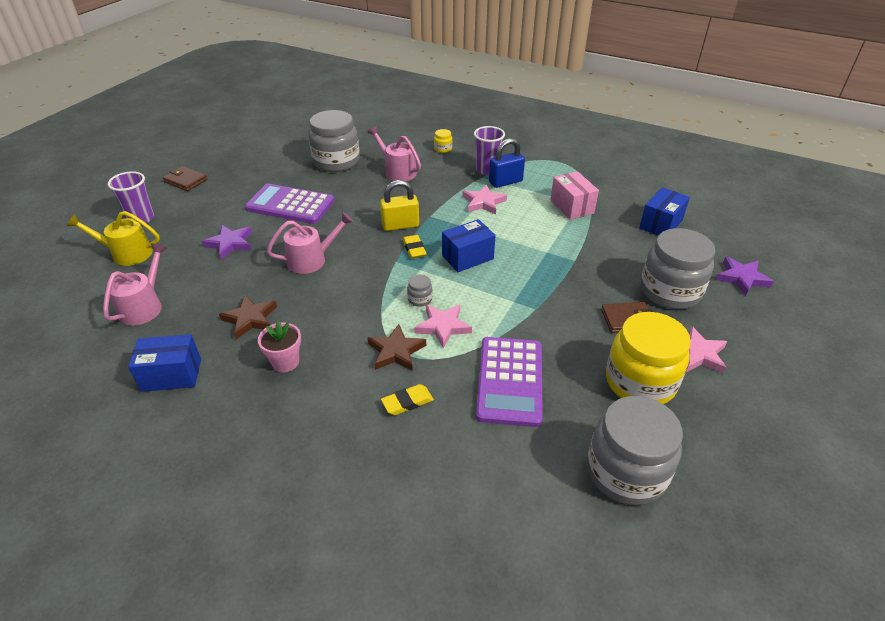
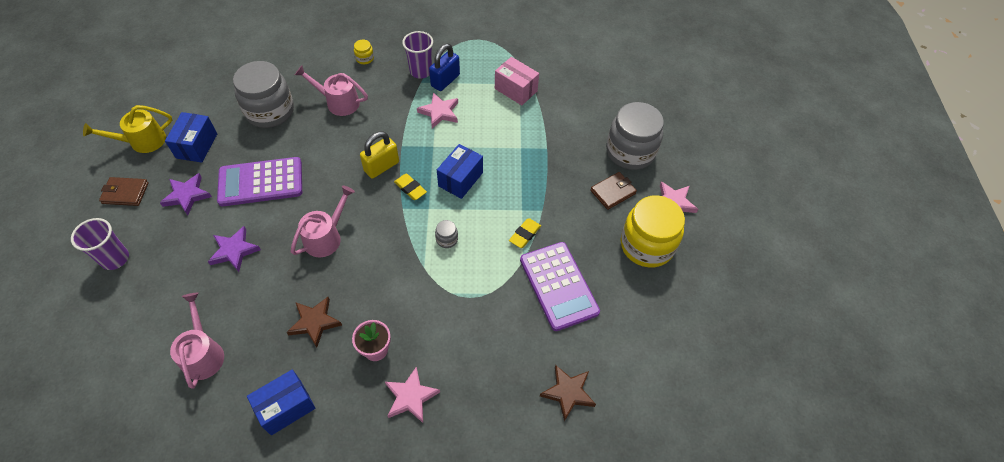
camera: 30 degrees left, 15 degrees up
yellow watering can [67,211,160,266] -> yellow watering can moved to [83,105,172,153]
brown star [368,324,426,371] -> brown star moved to [540,365,596,422]
yellow eraser [381,384,434,415] -> yellow eraser moved to [509,218,541,248]
pink star [414,304,472,348] -> pink star moved to [385,367,440,423]
grey jar [587,396,683,505] -> none
blue box [639,187,690,236] -> blue box moved to [165,112,217,163]
purple star [716,257,774,296] -> purple star moved to [160,173,212,215]

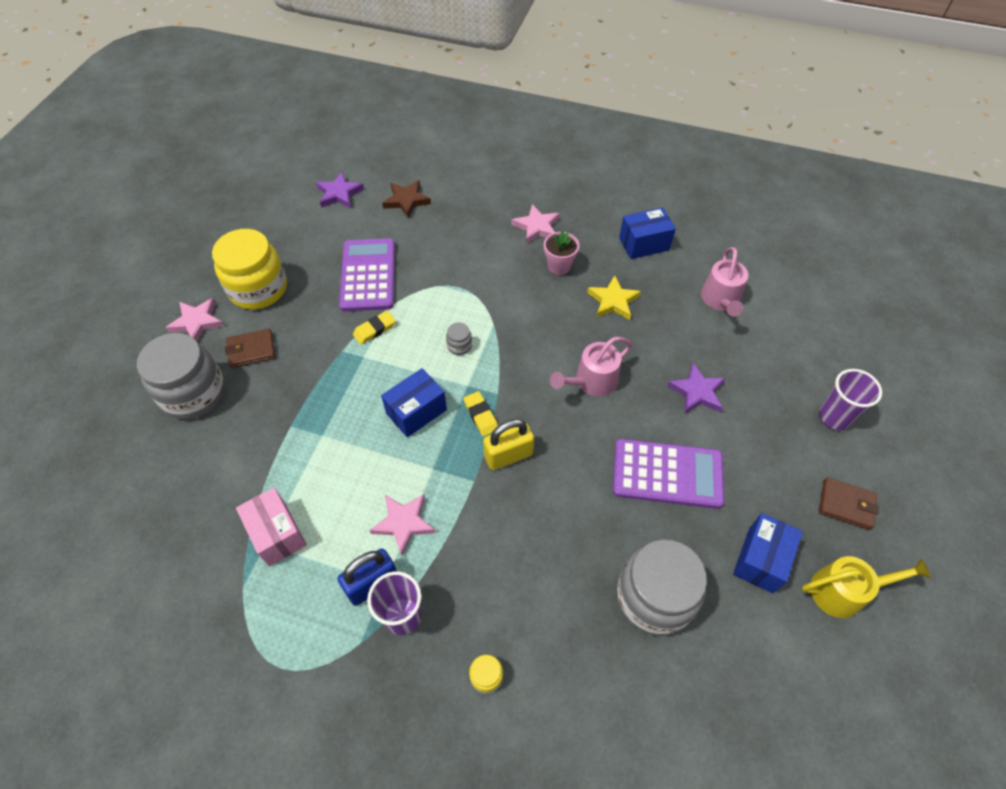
camera: 160 degrees left, 0 degrees up
purple star [160,173,212,215] -> purple star moved to [316,172,364,208]
brown star [287,297,342,348] -> yellow star [587,275,641,320]
pink watering can [295,65,368,116] -> none

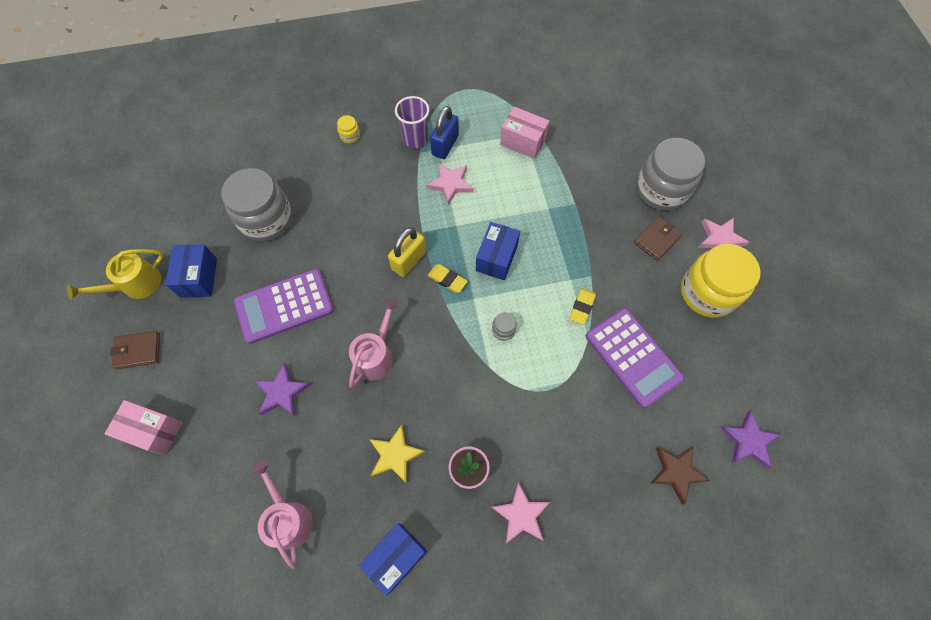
camera: 150 degrees right, 10 degrees up
purple cup [819,369,882,430] -> pink box [104,400,183,455]

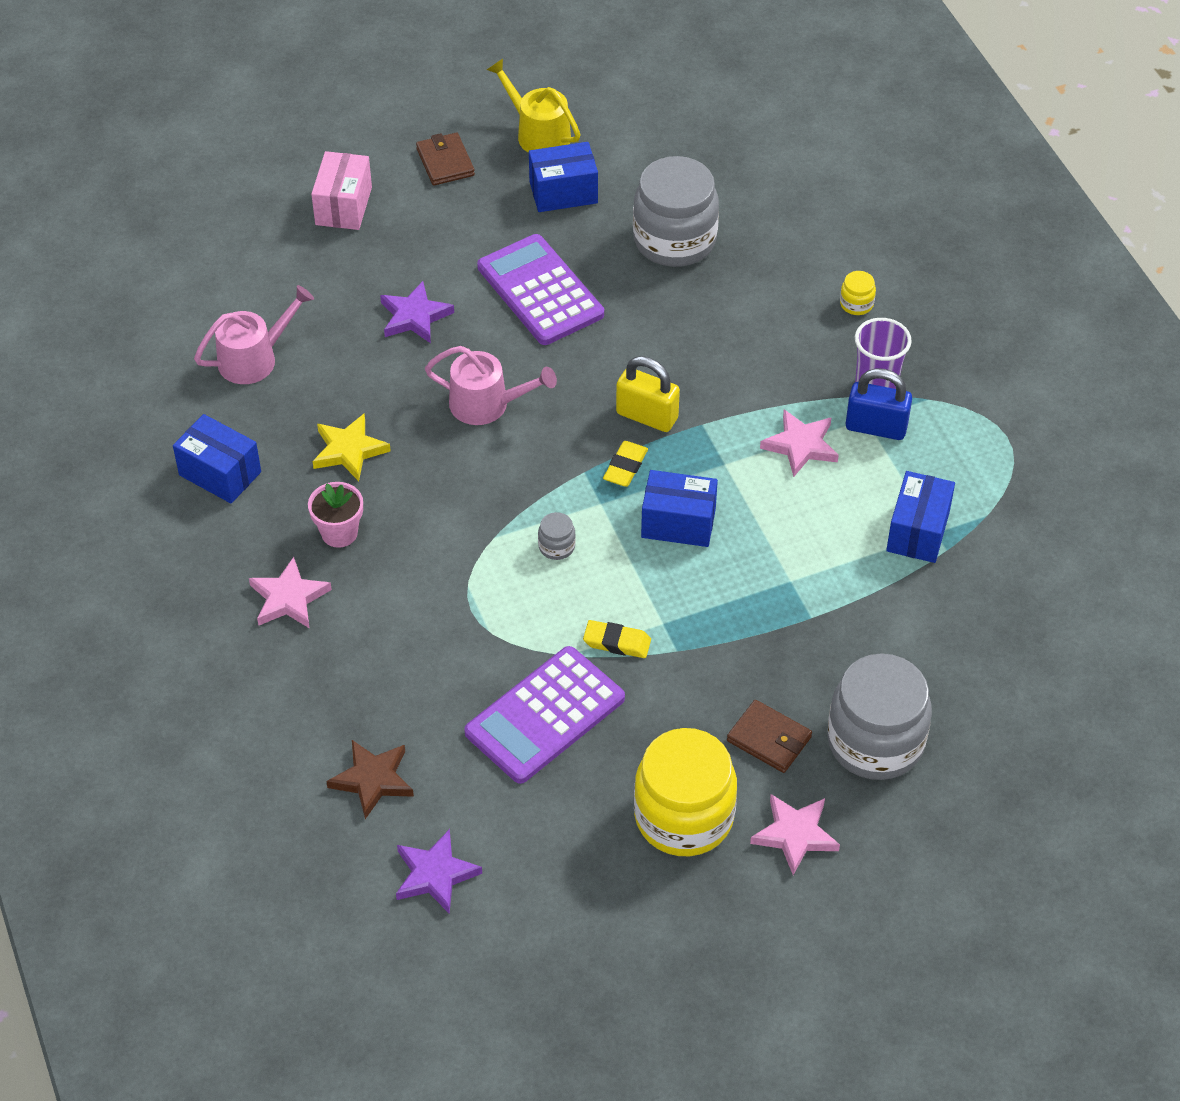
camera: 80 degrees right, 15 degrees down
pink box [500,107,550,159] -> blue box [886,471,955,563]

